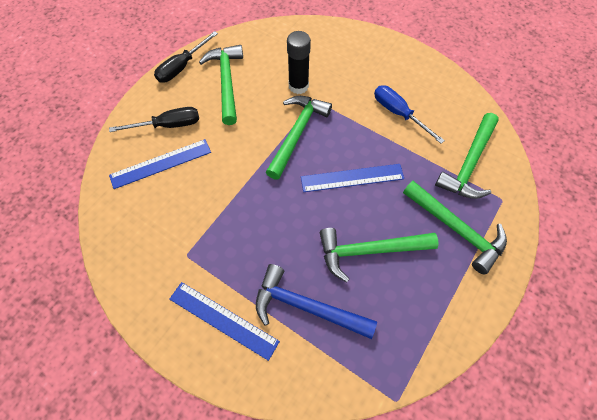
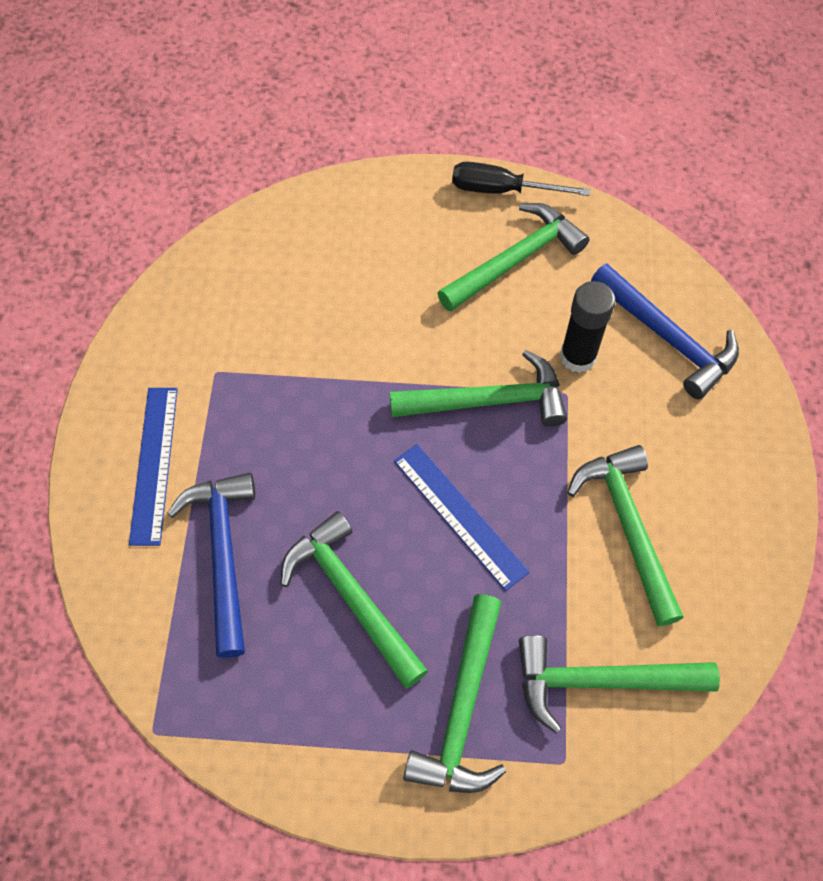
camera: 60 degrees right, 0 degrees up
black screwdriver [109,107,199,132] -> none
blue ruler [109,139,211,189] -> none
blue screwdriver [374,85,445,144] -> green hammer [567,445,684,627]
none -> blue hammer [591,264,739,399]

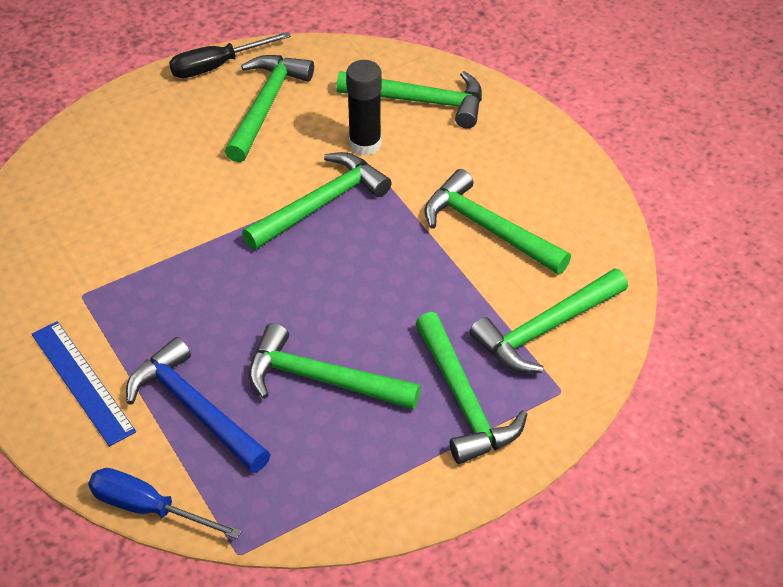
camera: 35 degrees left, 15 degrees down
blue ruler [394,444,530,591] -> none
blue hammer [591,264,739,399] -> green hammer [336,71,482,129]
none -> blue screwdriver [88,468,242,539]

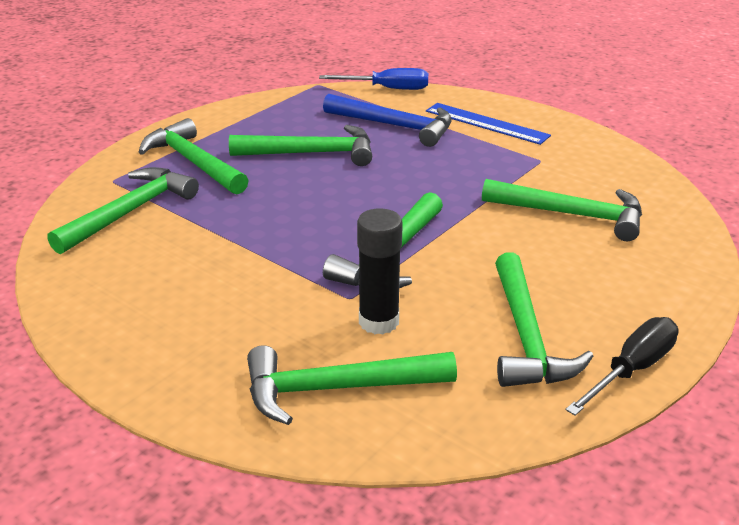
camera: 160 degrees right, 15 degrees down
green hammer [425,169,571,274] -> green hammer moved to [482,179,642,241]

